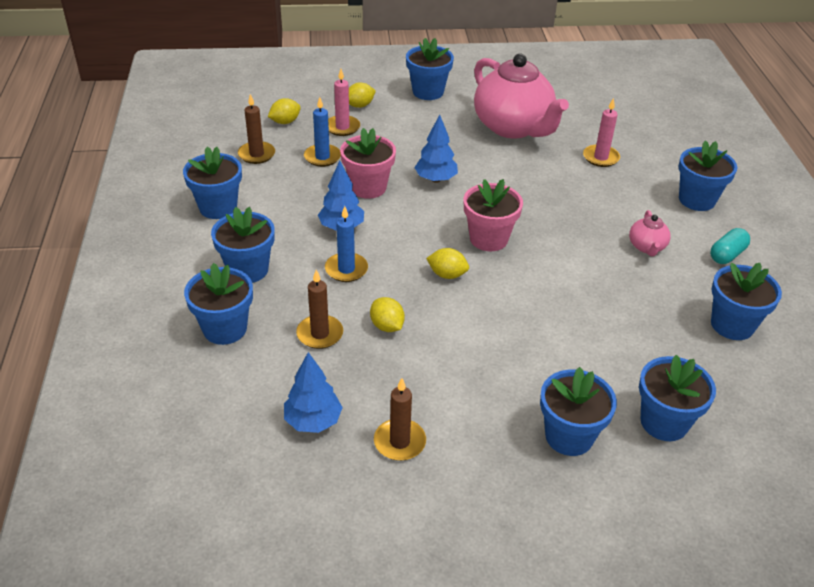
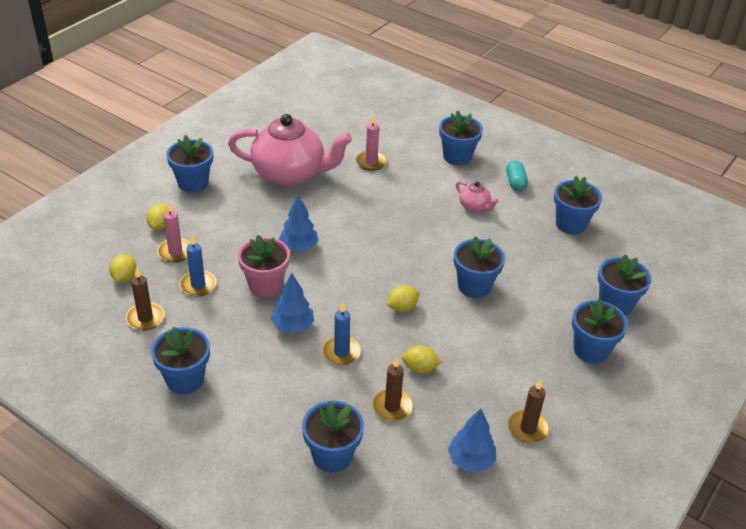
camera: 50 degrees left, 0 degrees up
blue flower pot [211,207,275,283] -> blue flower pot moved to [454,236,505,298]
pink flower pot [464,179,523,251] -> none

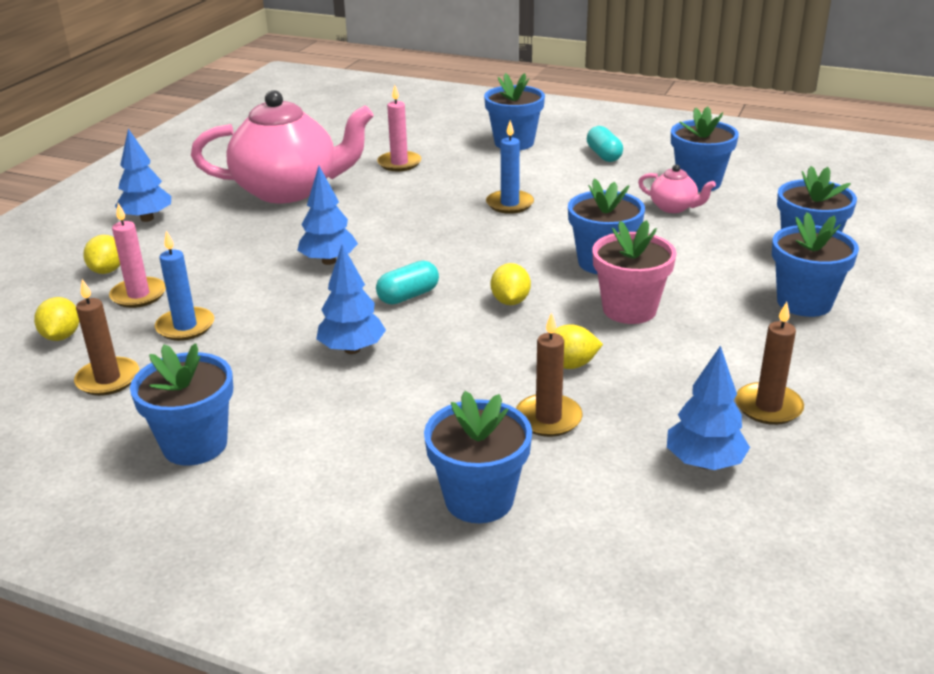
camera: 10 degrees left, 10 degrees down
blue flower pot [166,135,213,193] -> blue tree [115,129,171,222]
pink flower pot [238,235,290,297] -> pink flower pot moved to [592,220,676,324]
blue candle [322,303,361,365] -> blue candle moved to [486,120,534,214]
yellow lemon [387,285,419,312] -> yellow lemon turned 45 degrees counterclockwise [491,263,531,305]
pink teapot [456,181,499,212] -> pink teapot moved to [638,164,716,213]
none -> turquoise capsule [376,261,439,304]

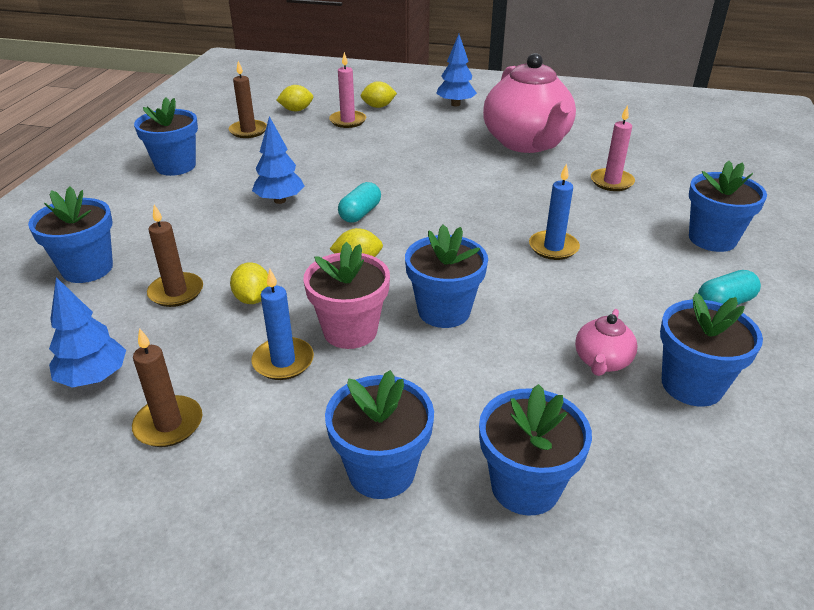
camera: 80 degrees right, 5 degrees up
blue candle [155,231,214,341] -> blue candle moved to [251,269,314,380]
blue tree [297,166,358,265] -> none
turquoise capsule [376,261,439,304] -> turquoise capsule turned 75 degrees clockwise [338,182,381,223]

